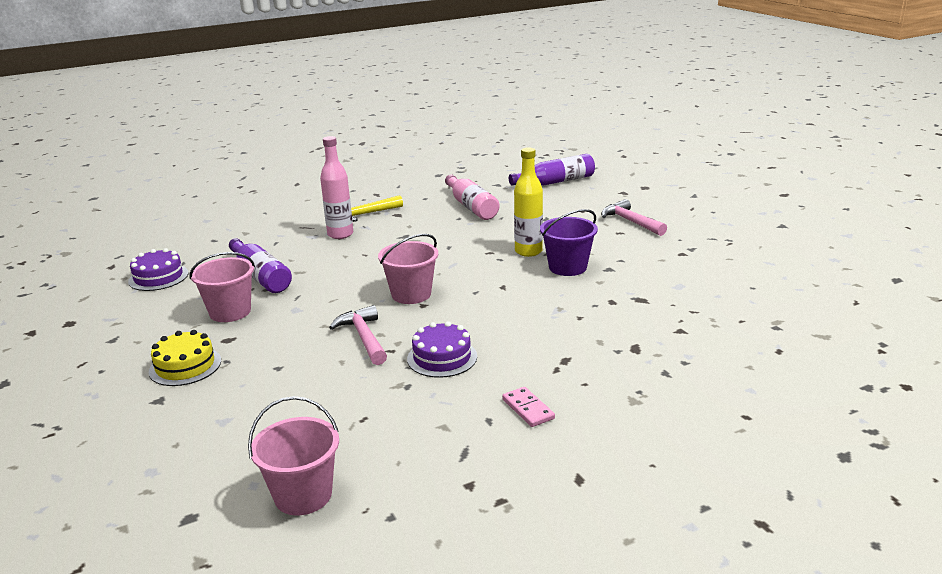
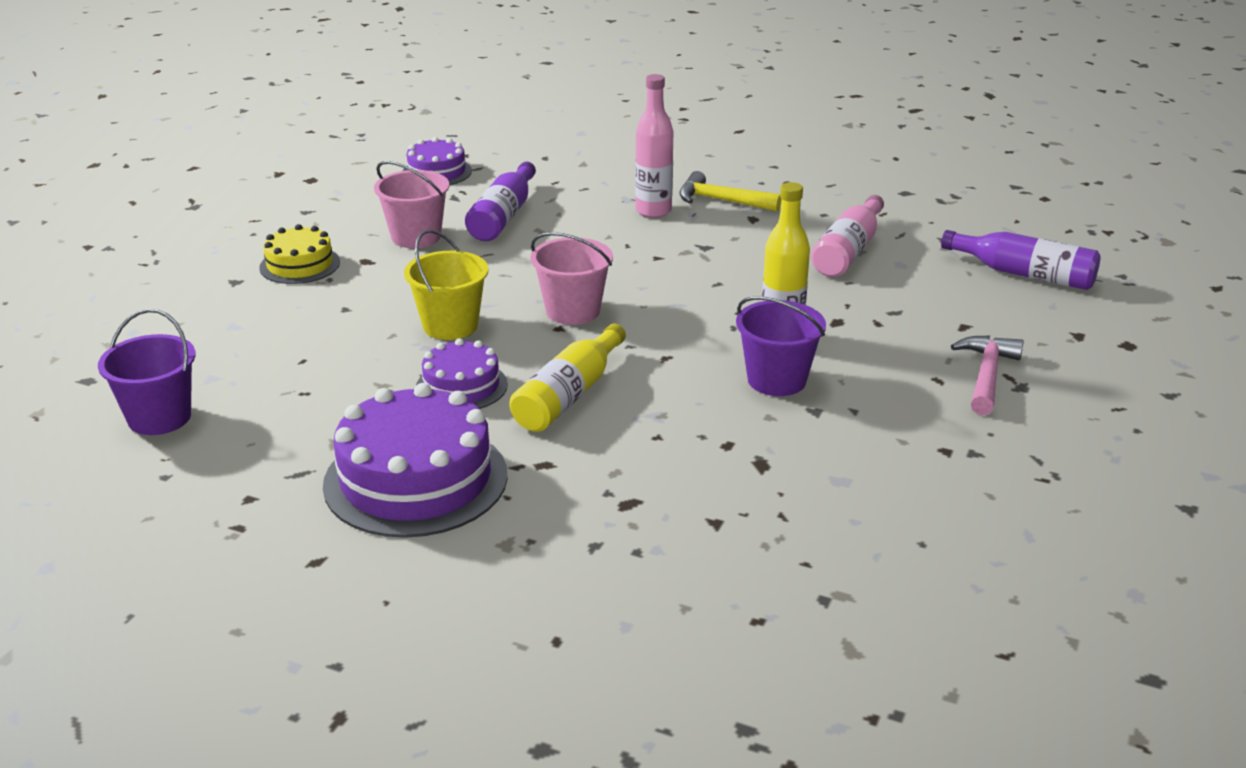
camera: 50 degrees right, 5 degrees up
pink bucket [248,396,339,515] -> purple bucket [98,309,195,435]
pink hammer [329,305,387,365] -> yellow bucket [404,229,488,340]
pink domino [502,387,555,427] -> purple cake [323,383,508,538]
none -> yellow bottle [509,324,626,432]

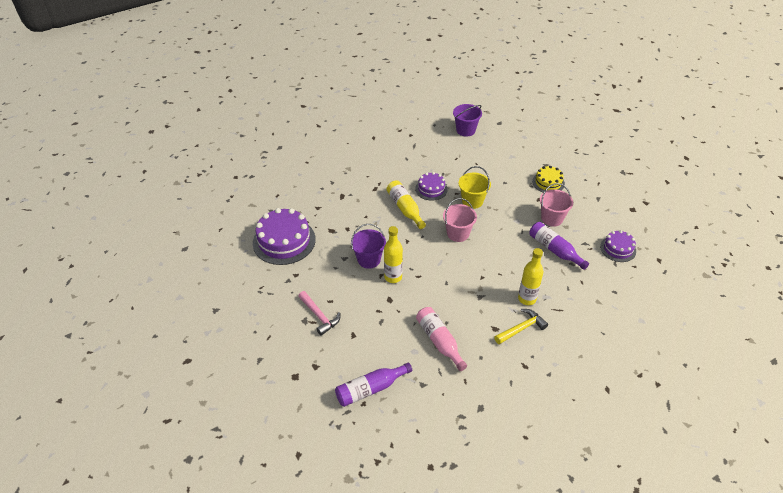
camera: 125 degrees right, 15 degrees up
purple cake [323,383,508,538] -> purple cake moved to [253,208,316,265]
pink bottle [635,74,673,218] -> yellow bottle [518,248,543,305]

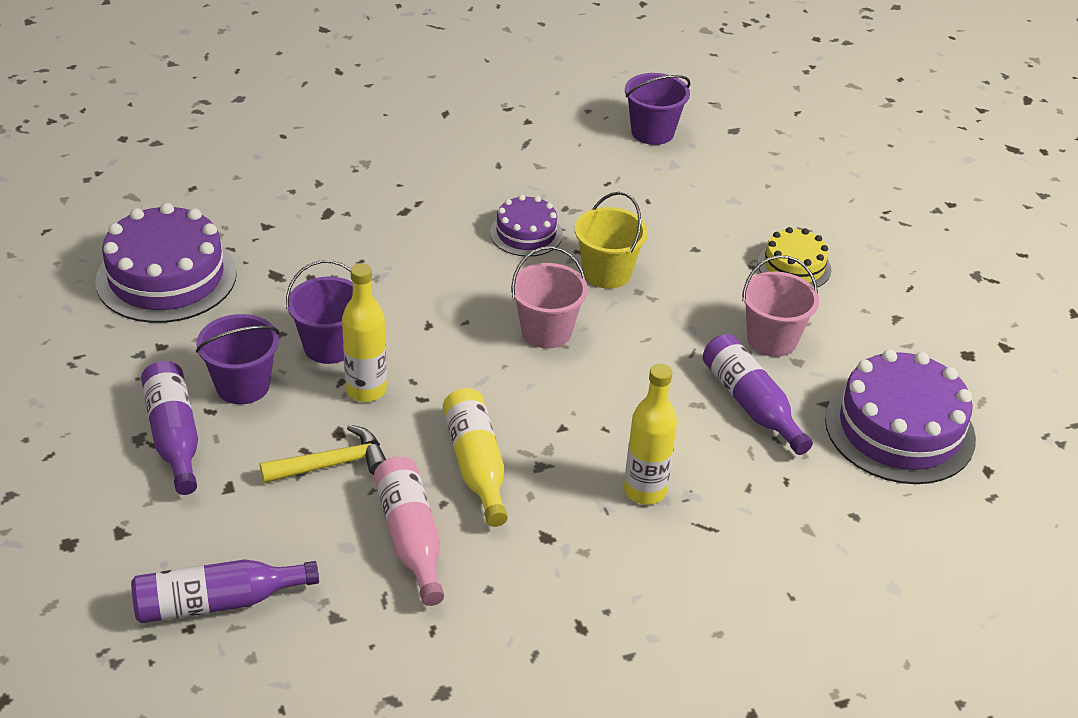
camera: 10 degrees right, 5 degrees down
pink hammer [298,291,340,335] -> purple bottle [141,361,198,495]
yellow bottle [387,180,426,229] -> yellow bottle moved to [443,388,508,527]
yellow hammer [494,309,548,344] -> yellow hammer moved to [260,425,386,483]
purple cake [600,230,636,262] -> purple cake [825,349,976,484], size x1.81
none -> purple bucket [196,314,279,404]

